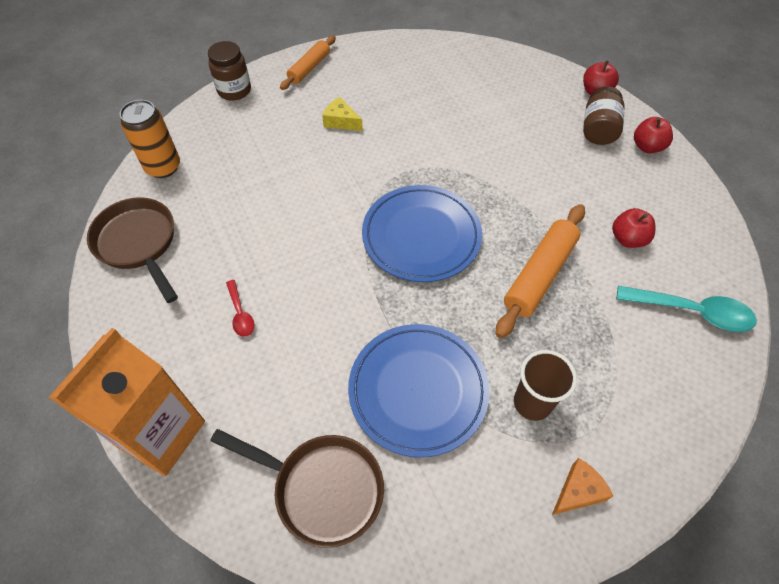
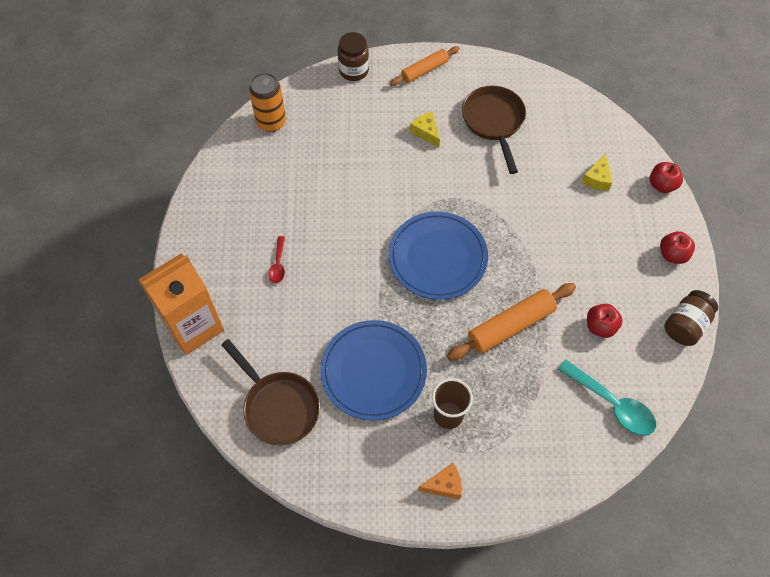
camera: 25 degrees right, 5 degrees up
brown pan [87,198,178,303] -> brown pan moved to [462,86,526,174]
brown jar [583,86,625,145] -> brown jar moved to [664,290,718,346]
none -> yellow cheese [581,153,612,191]

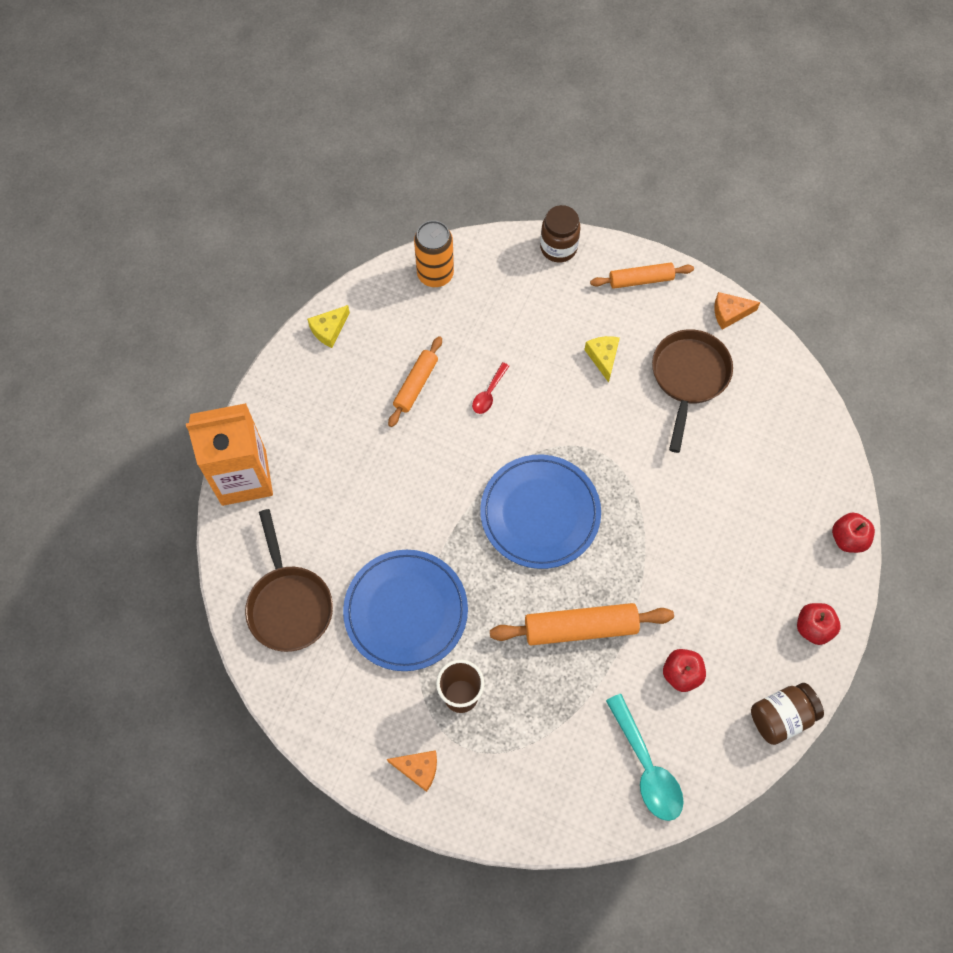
camera: 25 degrees right, 5 degrees up
red spoon [268,236,285,283] -> red spoon moved to [472,362,509,414]
yellow cheese [581,153,612,191] -> yellow cheese moved to [307,305,350,348]
none -> orange rolling pin [388,336,442,427]
none -> orange cheese [714,292,761,330]

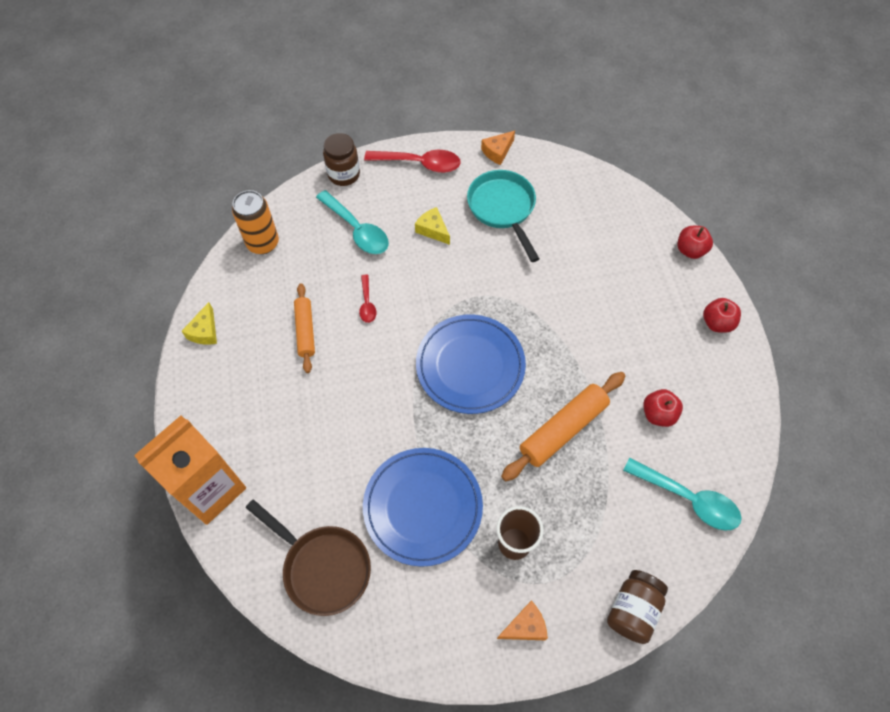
camera: 35 degrees left, 5 degrees down
orange rolling pin [590,262,694,289] -> red spoon [364,150,461,173]
brown pan [652,329,733,453] -> turquoise pan [467,170,539,262]
brown jar [751,683,824,745] -> brown jar moved to [607,570,668,644]
none -> turquoise spoon [316,190,389,254]

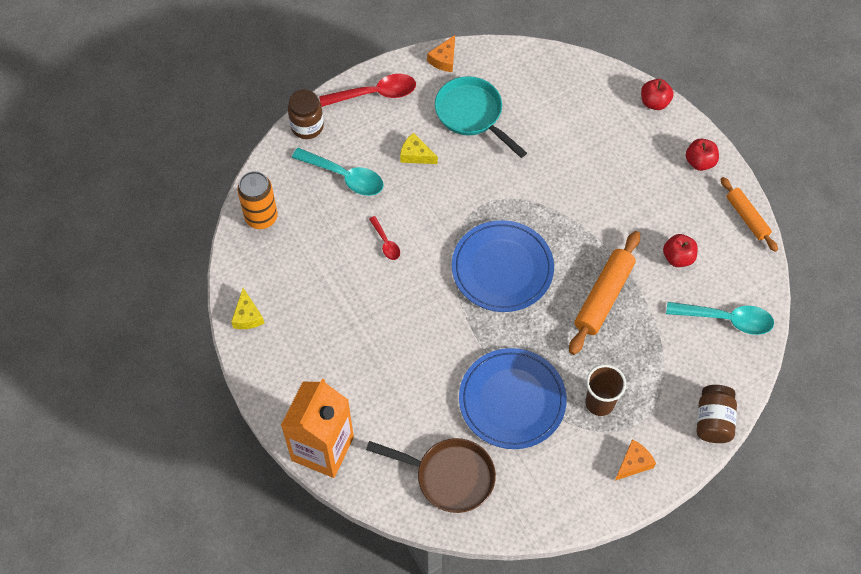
camera: 20 degrees left, 0 degrees up
orange rolling pin [294,283,315,373] -> orange rolling pin moved to [721,177,778,252]

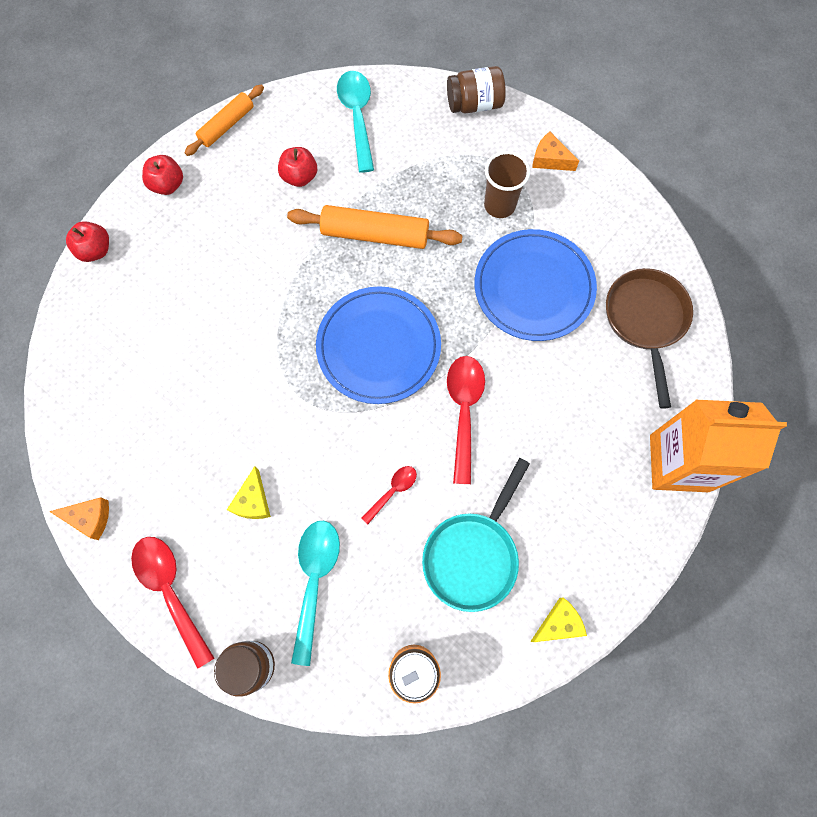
camera: 110 degrees left, 10 degrees up
turquoise pan [435,76,527,158] -> turquoise pan moved to [422,458,530,612]
none -> red spoon [447,356,485,484]

